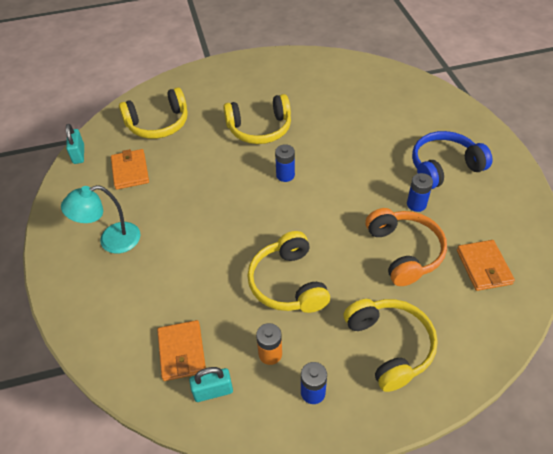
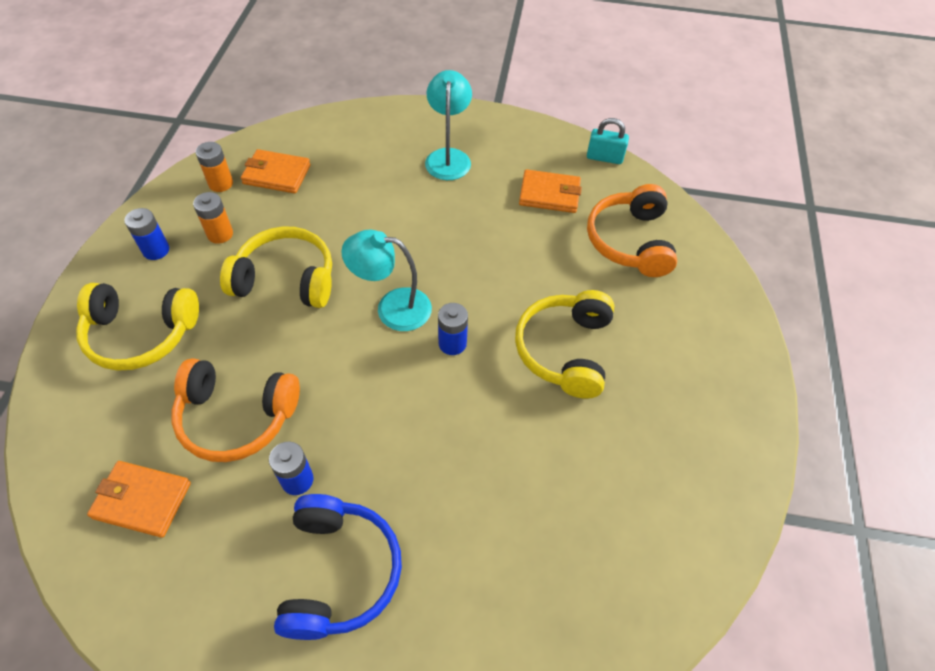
camera: 110 degrees right, 5 degrees up
yellow headphones [119,87,188,139] -> orange headphones [587,184,677,277]
turquoise padlock [189,367,233,402] -> orange battery [196,142,233,192]
none -> turquoise lamp [341,229,432,331]

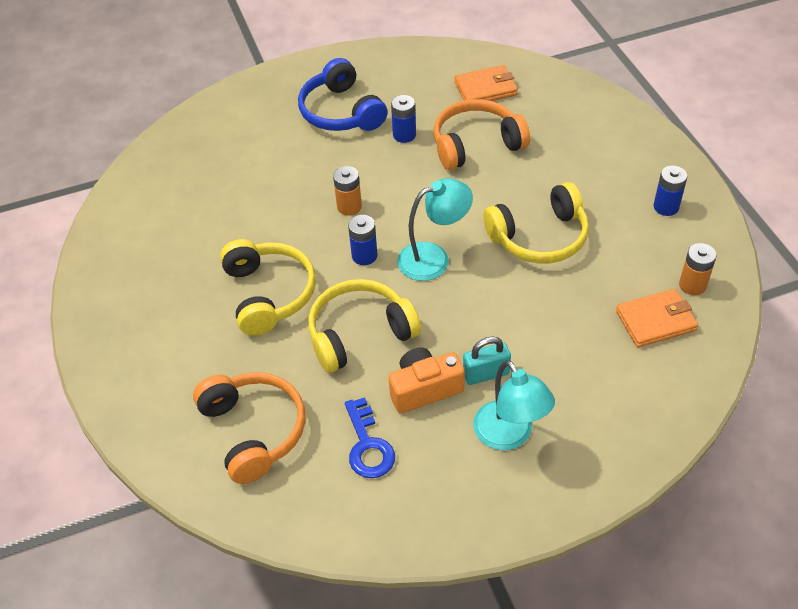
camera: 155 degrees right, 5 degrees down
yellow headphones [76,283,199,371] -> yellow headphones moved to [308,279,421,373]
orange battery [193,192,233,244] -> orange battery moved to [333,166,362,216]
orange wallet [519,169,582,213] -> blue key [345,397,395,478]
turquoise padlock [587,118,629,164] -> turquoise padlock moved to [463,336,511,385]
none -> orange camera [388,347,465,414]

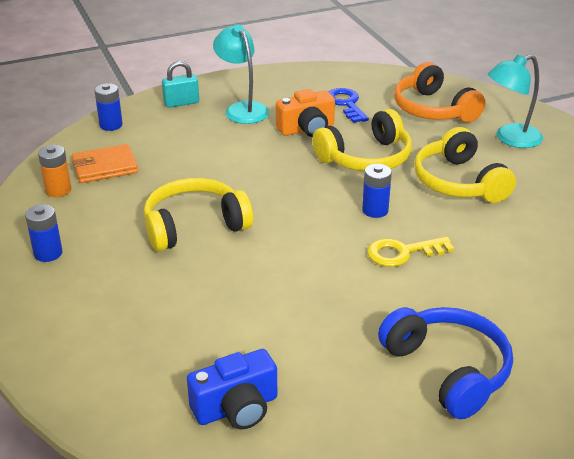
camera: 175 degrees right, 15 degrees down
orange battery [333,166,362,216] -> yellow key [367,237,454,267]
blue battery [391,95,416,143] -> blue battery moved to [94,83,123,131]
turquoise lamp [397,178,473,281] -> turquoise lamp moved to [488,54,543,148]
orange headphones [434,99,530,170] -> none
orange wallet [455,65,518,101] -> blue camera [187,349,277,430]
turquoise padlock [463,336,511,385] -> turquoise padlock moved to [162,61,199,108]

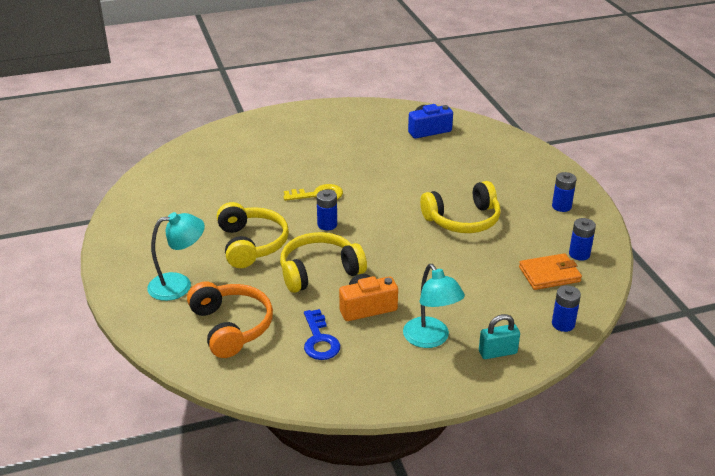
camera: 175 degrees left, 0 degrees up
orange battery [38,145,71,197] -> blue battery [569,218,596,261]
blue headphones [378,307,513,419] -> none

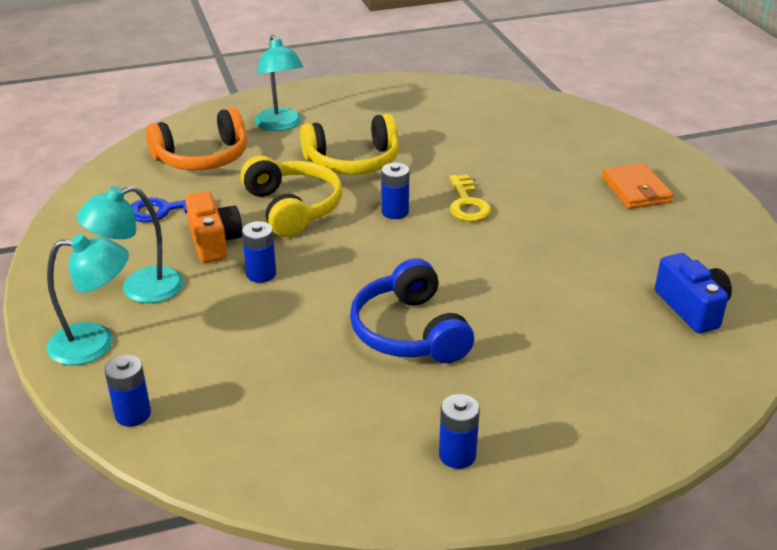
camera: 90 degrees right, 0 degrees up
yellow headphones [420,181,501,233] -> blue headphones [350,258,474,363]
turquoise padlock [479,314,520,359] -> turquoise lamp [47,234,129,365]
orange wallet [519,253,582,290] -> orange wallet moved to [602,163,673,209]
blue battery [569,218,596,261] -> blue battery moved to [242,221,276,283]

